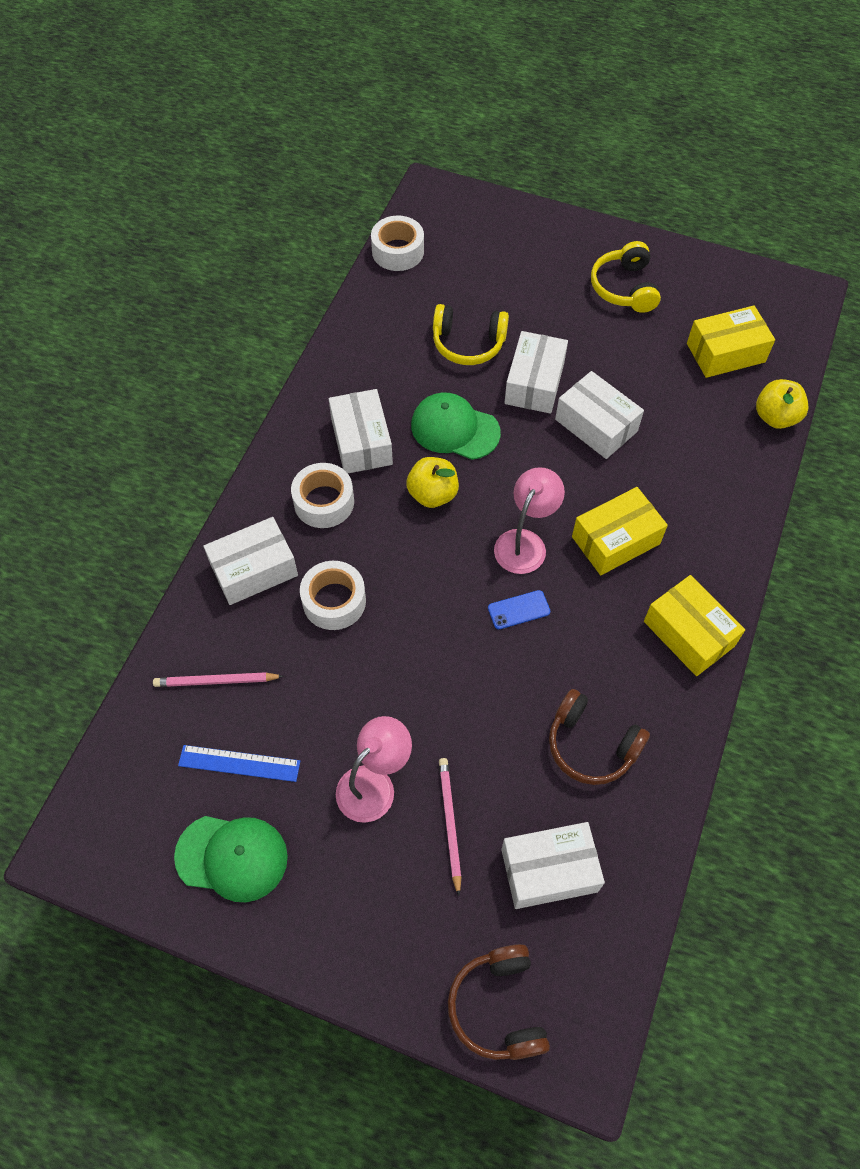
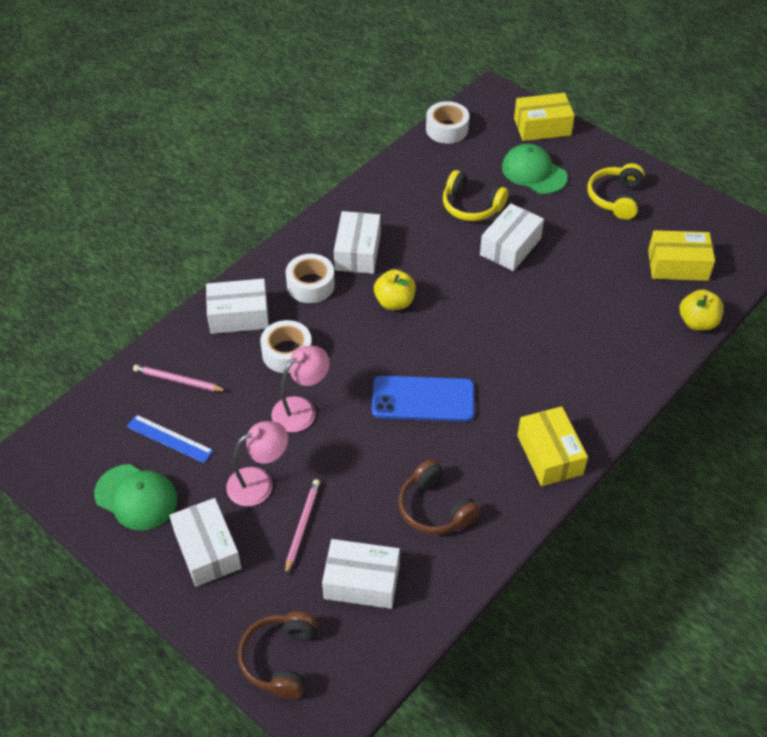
camera: 20 degrees right, 10 degrees down
green cap [411,393,501,460] -> green cap moved to [502,143,567,194]
blue phone [488,590,550,629] -> blue phone [372,376,474,422], size x2.12
pink lamp [494,467,565,574] -> pink lamp moved to [272,346,329,432]
white box [555,371,644,459] -> white box moved to [169,498,241,587]
yellow box [572,487,668,575] -> yellow box moved to [514,93,575,141]

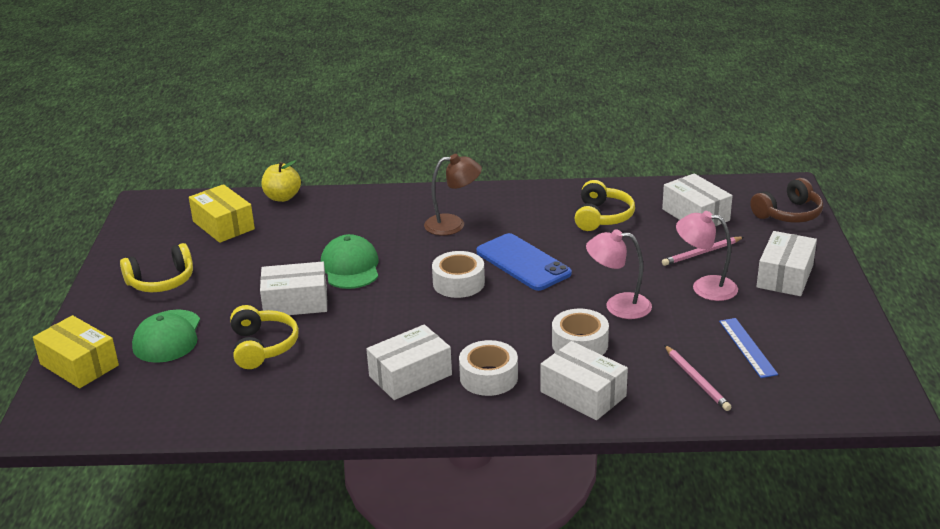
camera: 130 degrees left, 20 degrees down
green cap [94,464,178,531] -> green cap moved to [321,234,378,289]
yellow apple [374,269,416,310] -> none
brown headphones [398,459,480,534] -> yellow headphones [575,180,635,231]
white tape [426,101,469,144] -> white tape moved to [432,251,485,298]
yellow box [517,406,588,486] -> none
none -> brown lamp [424,154,482,235]

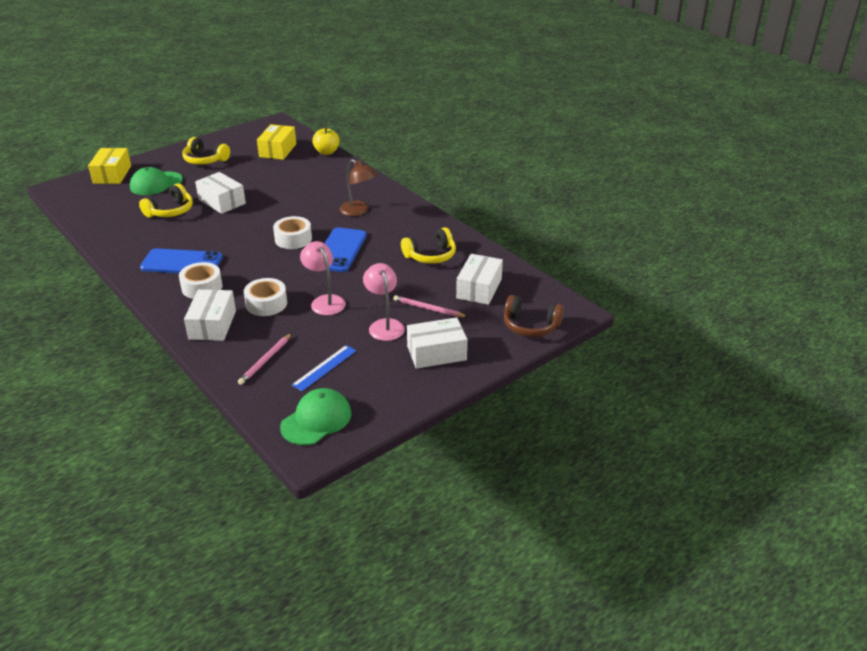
camera: 50 degrees right, 5 degrees up
green cap [321,234,378,289] -> green cap moved to [280,388,352,445]
white box [366,324,452,400] -> blue phone [140,248,223,273]

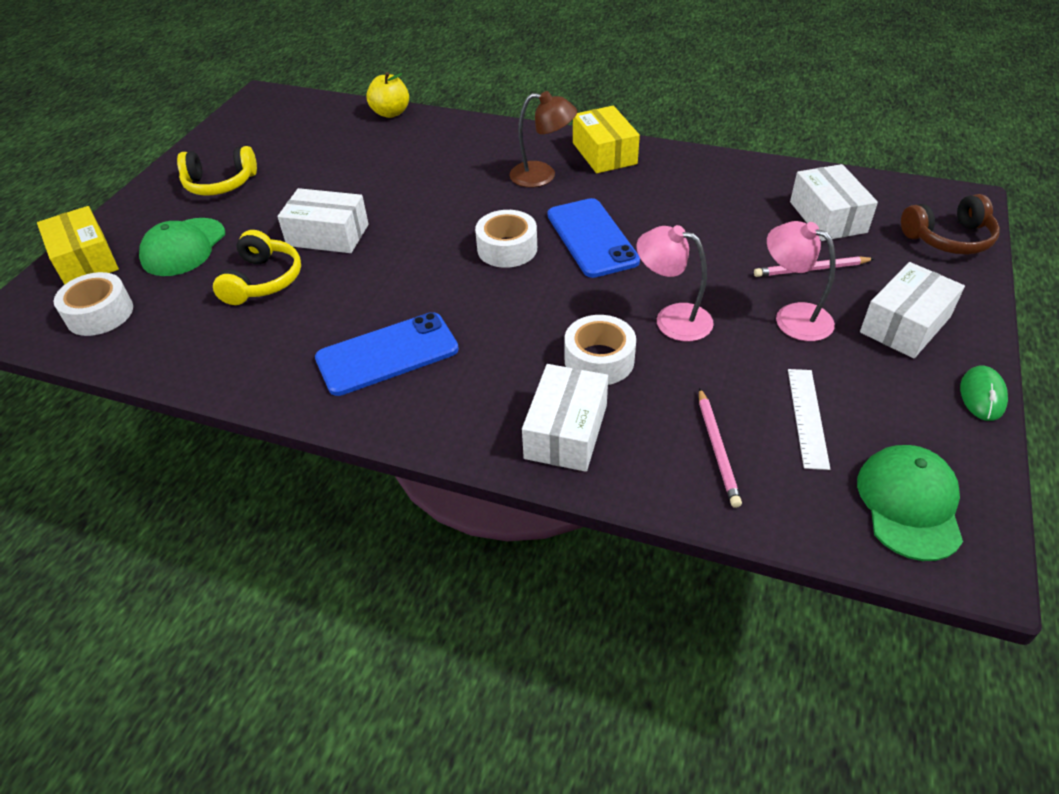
camera: 30 degrees left, 10 degrees up
white tape [179,262,223,299] -> white tape moved to [54,272,133,336]
white box [184,289,236,341] -> white box turned 45 degrees clockwise [522,364,608,472]
yellow box [257,124,296,160] -> yellow box moved to [573,106,640,173]
blue ruler [292,345,357,391] -> white ruler [788,369,830,470]
yellow headphones [401,227,456,264] -> none
none -> green mouse [960,366,1008,421]

